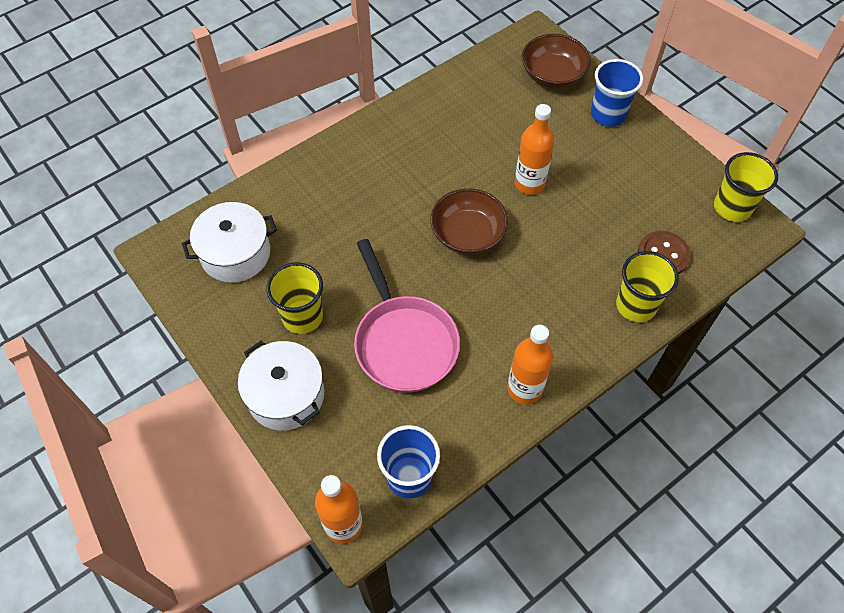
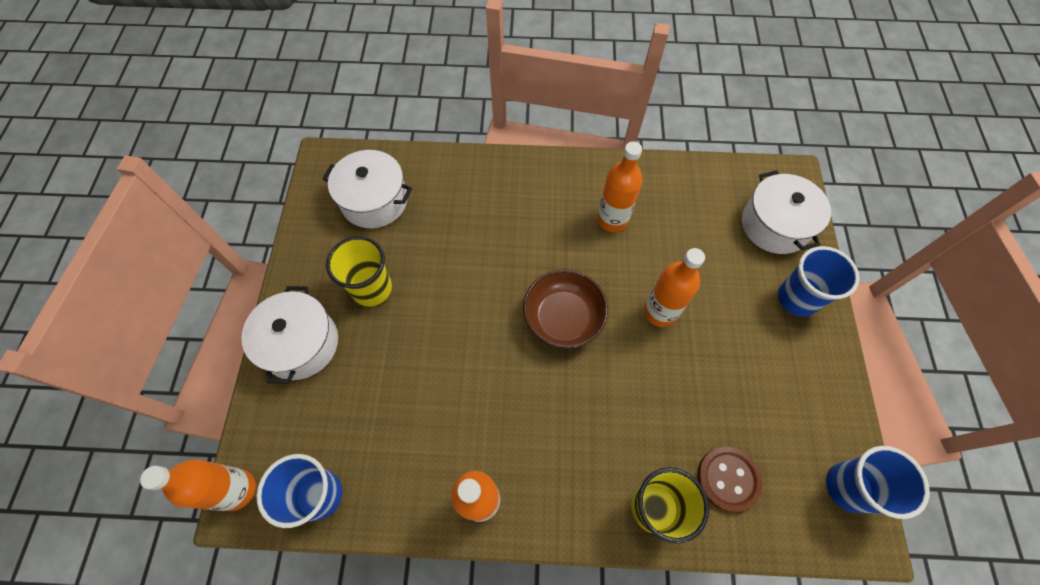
camera: 40 degrees right, 5 degrees up
pink pan [354,239,460,393] -> none
brown bowl [522,34,591,88] -> white pot [742,170,831,254]
yellow cup [714,152,778,222] -> blue cup [826,446,930,519]
none -> orange bottle [597,142,642,232]

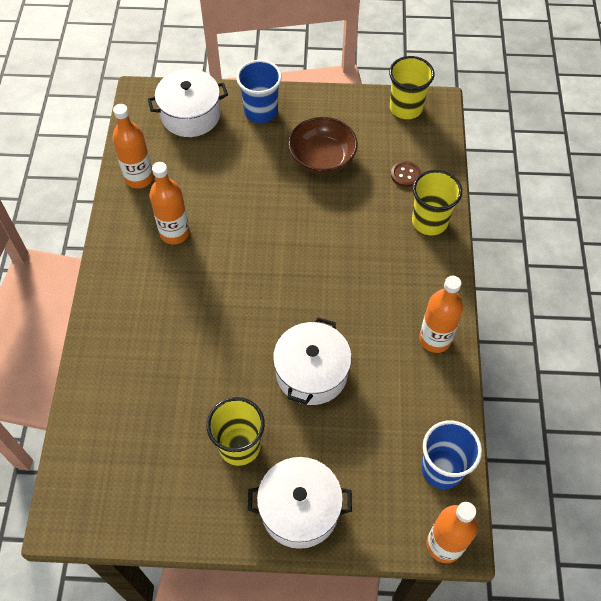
camera: 90 degrees left, 5 degrees down
white pot [322,150,412,228] -> white pot moved to [273,317,352,405]
brown bowl [523,269,608,348] -> brown bowl moved to [288,117,358,174]
orange bottle [644,248,705,327] -> orange bottle moved to [112,104,153,189]
brown button [698,447,762,512] -> brown button [391,161,421,187], size x0.66
blue cup [826,446,930,519] -> yellow cup [389,56,435,119]

